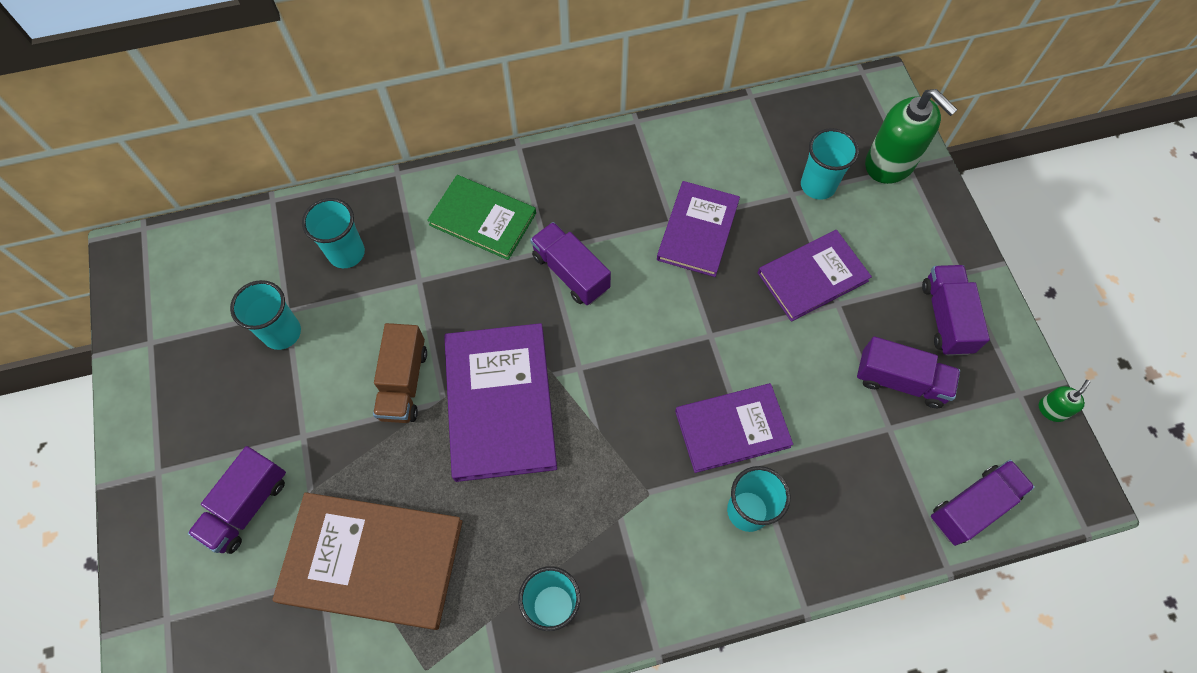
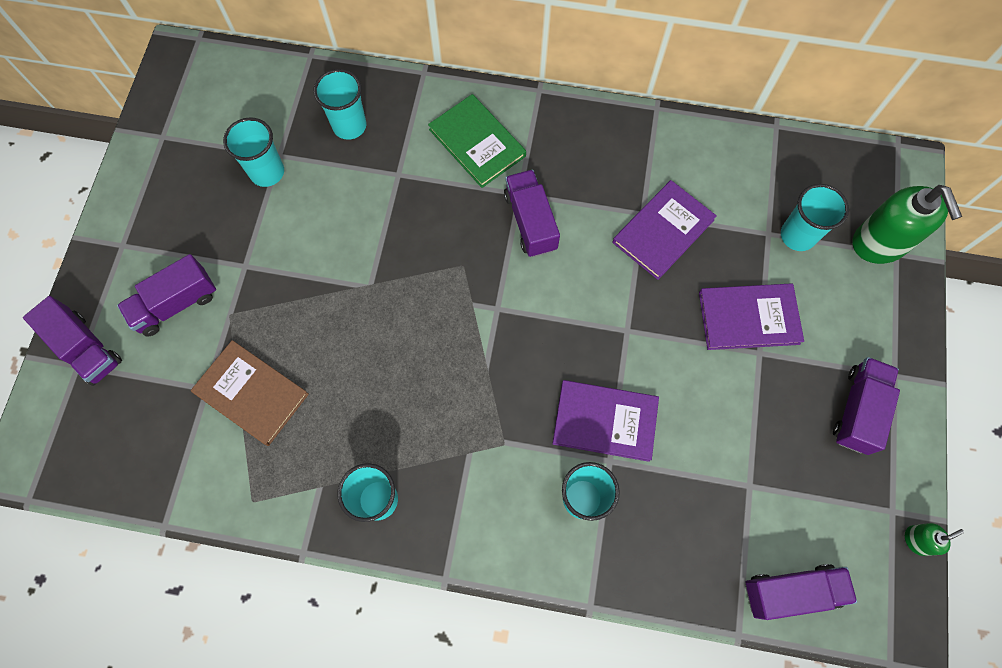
camera: 25 degrees right, 5 degrees up
brown book [272,492,462,630] -> brown book [191,340,309,446], size x0.66
brown truck [373,323,427,423] -> none
purple book [444,323,557,482] -> none
purple truck [857,337,960,408] -> purple truck moved to [23,296,122,386]

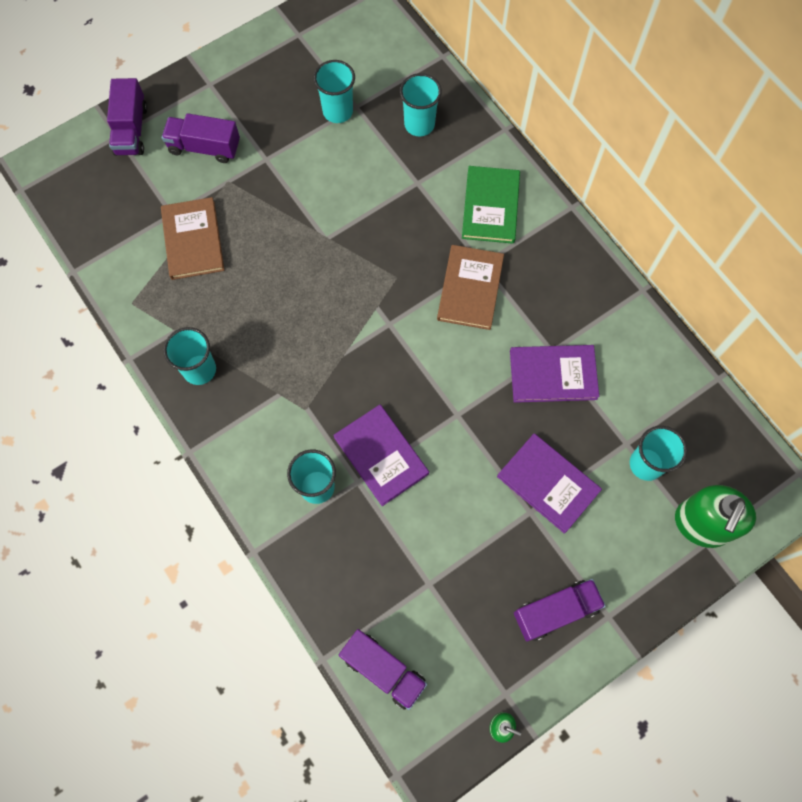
camera: 45 degrees right, 0 degrees up
purple truck [504,170,560,257] -> brown book [437,245,504,330]

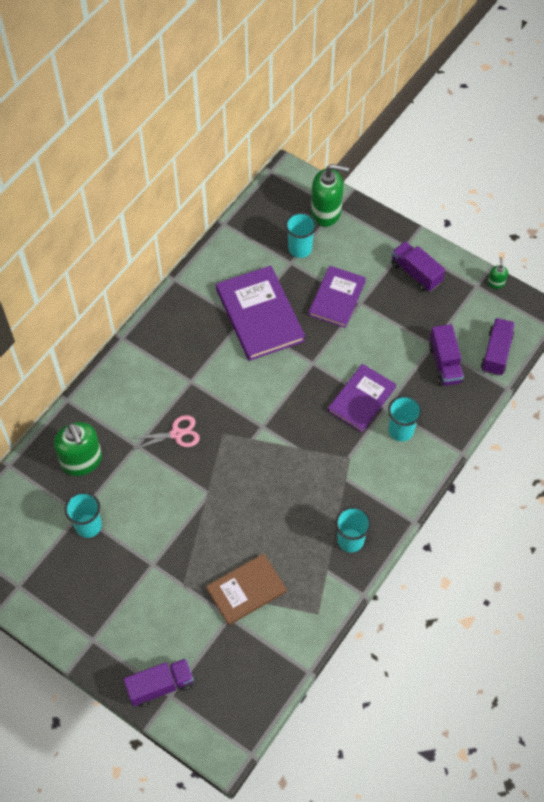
camera: 110 degrees left, 10 degrees down
purple truck [162,113,240,163] -> purple truck moved to [429,324,464,386]
turquoise cup [400,73,442,136] -> green soap dispenser [54,422,102,476]
brown book [437,245,504,330] -> none
green book [462,166,520,244] -> none
purple book [510,345,599,403] -> purple book [216,266,305,361], size x1.51
none -> pink scissors [132,415,200,450]

